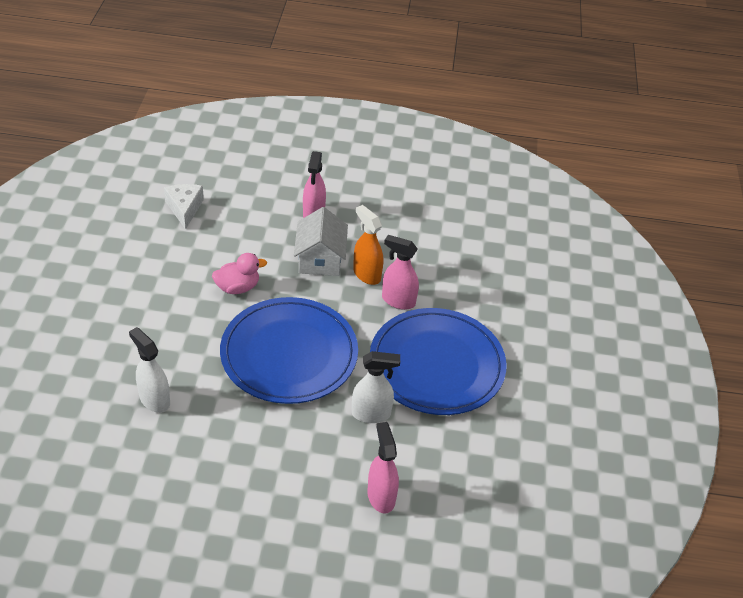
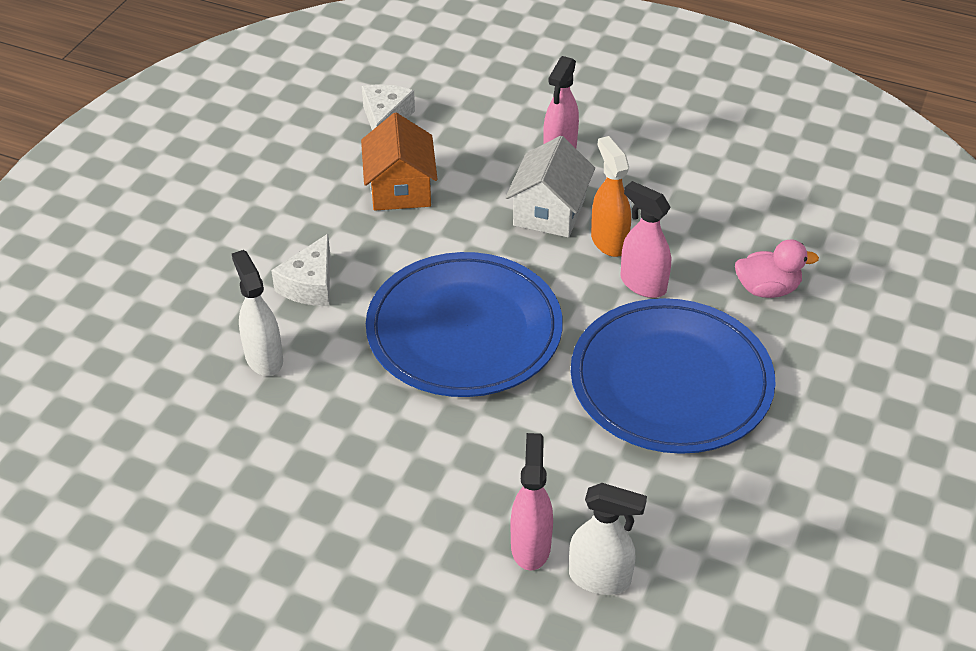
camera: 20 degrees right, 0 degrees up
pink duck [212,253,267,294] -> pink duck moved to [735,239,819,298]
white spray bottle [352,351,400,423] -> white spray bottle moved to [569,483,647,595]
none -> white cheese [271,234,330,306]
none -> orange house [361,113,437,211]

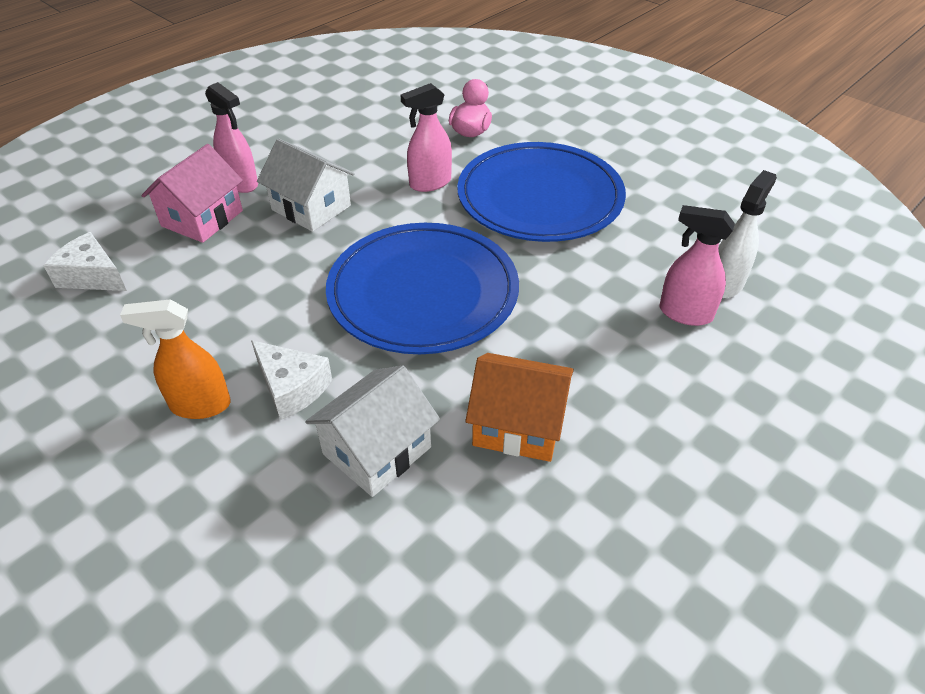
camera: 70 degrees left, 0 degrees up
white spray bottle [232,250,283,376] -> white house [305,366,440,497]
orange house [361,113,437,211] -> orange house moved to [465,353,574,462]
orange spray bottle [591,136,631,257] -> orange spray bottle moved to [120,299,231,419]
none -> pink house [142,144,243,243]

